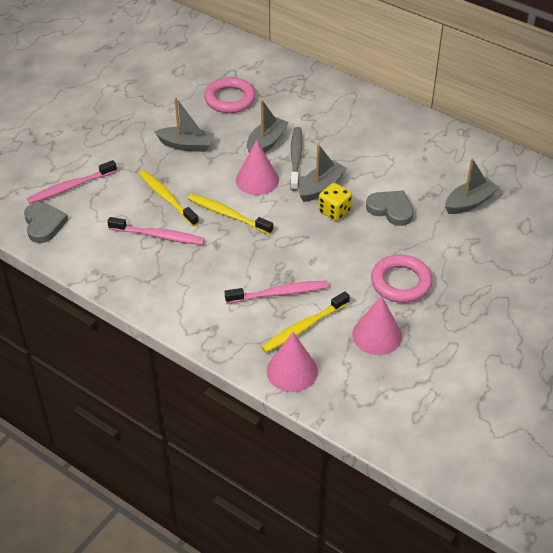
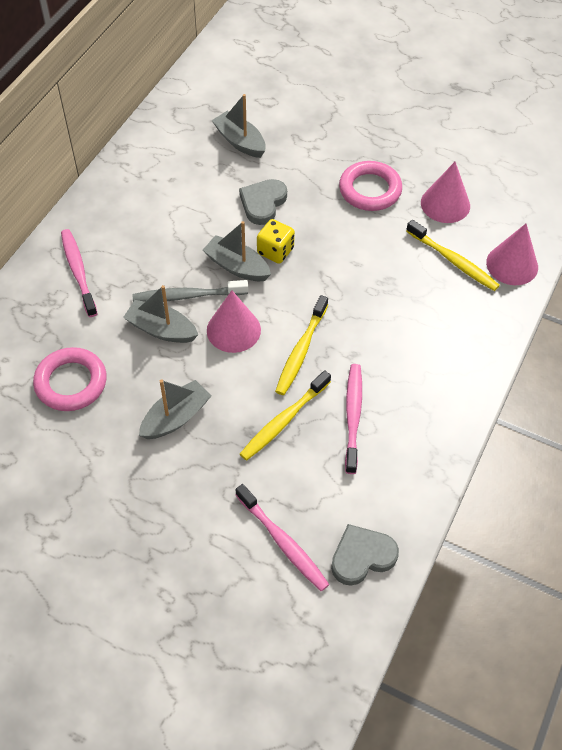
camera: 100 degrees left, 10 degrees up
grey boat [154,98,214,152] -> grey boat turned 45 degrees clockwise [139,379,211,439]
pink toothbrush [225,281,328,303] -> pink toothbrush moved to [61,229,98,317]

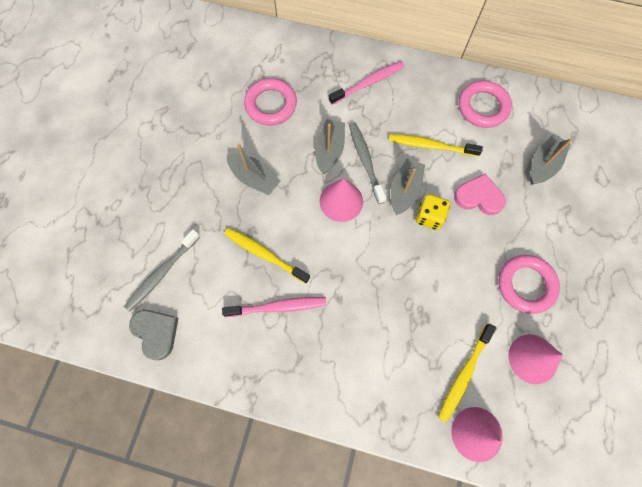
camera: 80 degrees right, 15 degrees up
pink toothbrush [236,484,330,591] -> grey toothbrush [124,229,200,312]
grey heart [239,179,287,225] -> pink heart [454,174,506,215]
yellow toothbrush [275,295,328,395] -> yellow toothbrush moved to [389,134,483,157]
none -> pink ring [458,80,512,128]

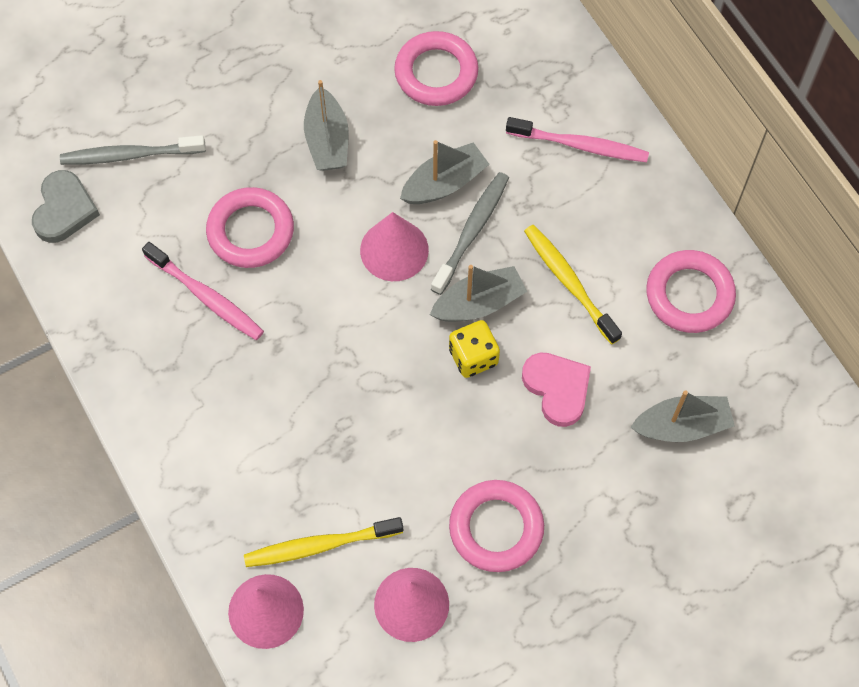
camera: 45 degrees right, 5 degrees down
yellow toothbrush [224,228,310,284] -> pink ring [206,187,294,268]

